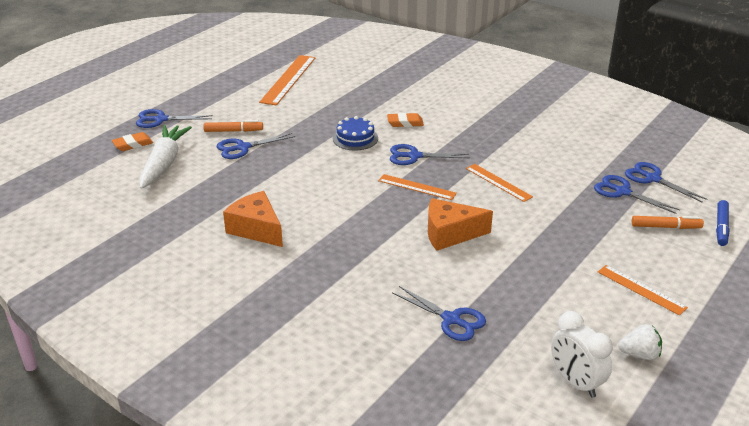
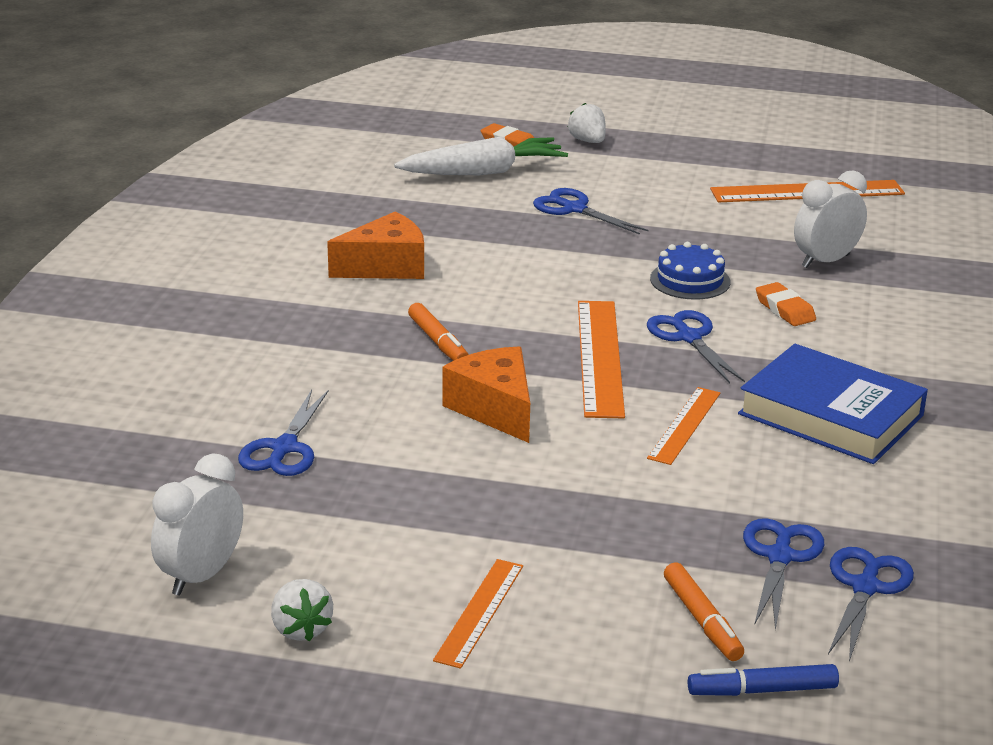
camera: 65 degrees right, 5 degrees down
blue scissors [136,109,213,128] -> white strawberry [568,103,606,143]
orange marker [203,120,263,132] -> orange marker moved to [408,303,469,361]
orange cheese [223,191,283,247] -> orange cheese turned 45 degrees clockwise [327,211,424,279]
orange ruler [378,174,457,200] -> orange ruler [578,301,625,418], size x1.65
none -> blue book [738,344,928,464]
none -> white clock [794,170,867,268]

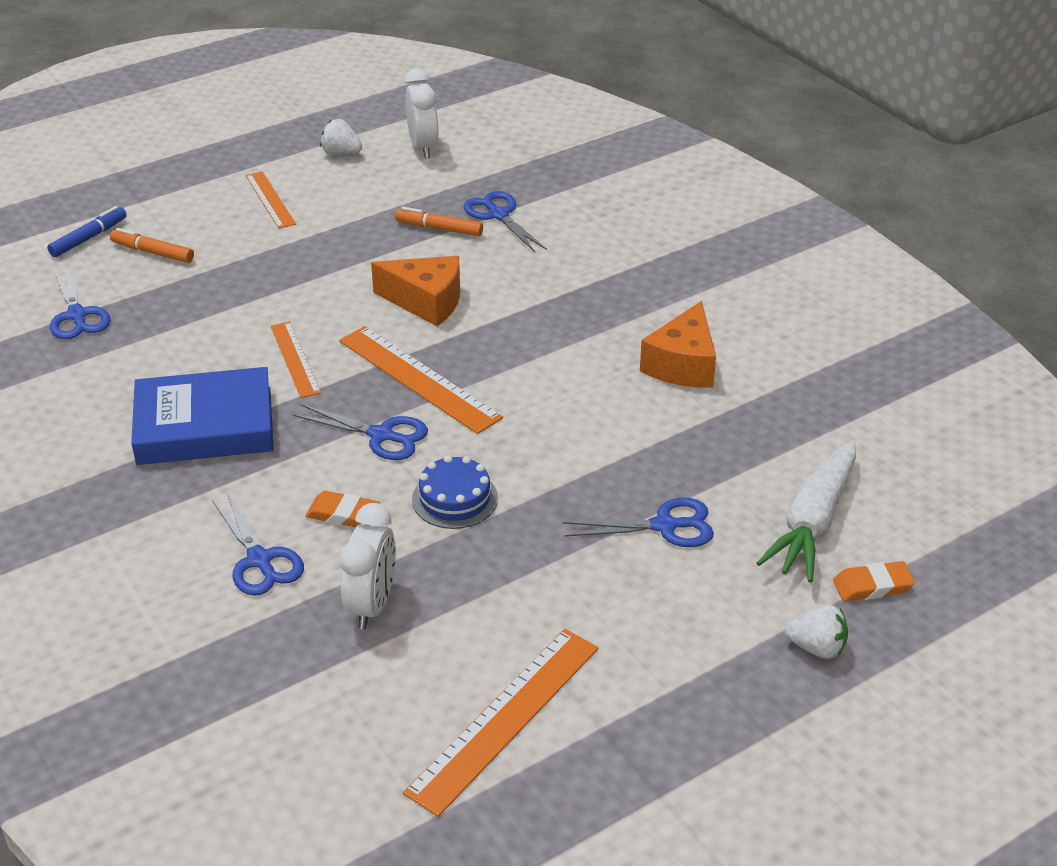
camera: 135 degrees right, 10 degrees up
orange marker [408,303,469,361] -> orange marker moved to [395,207,483,236]
blue scissors [743,518,825,630] -> blue scissors moved to [212,493,304,596]

